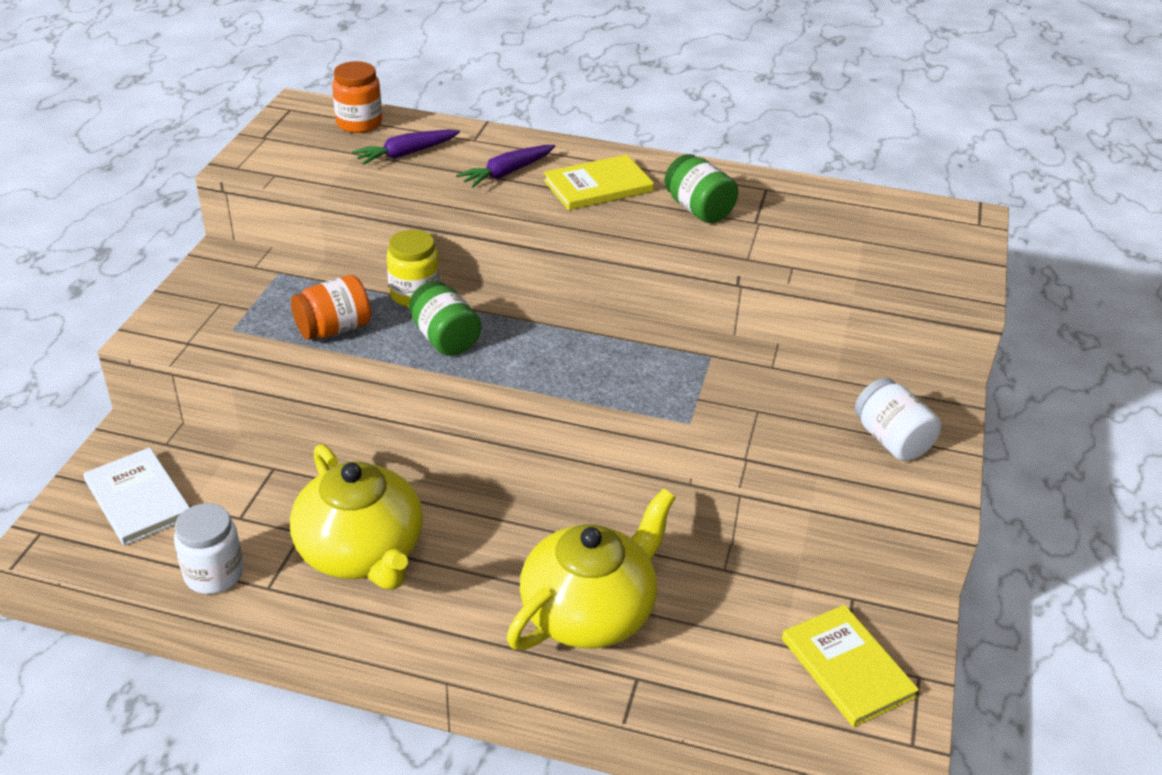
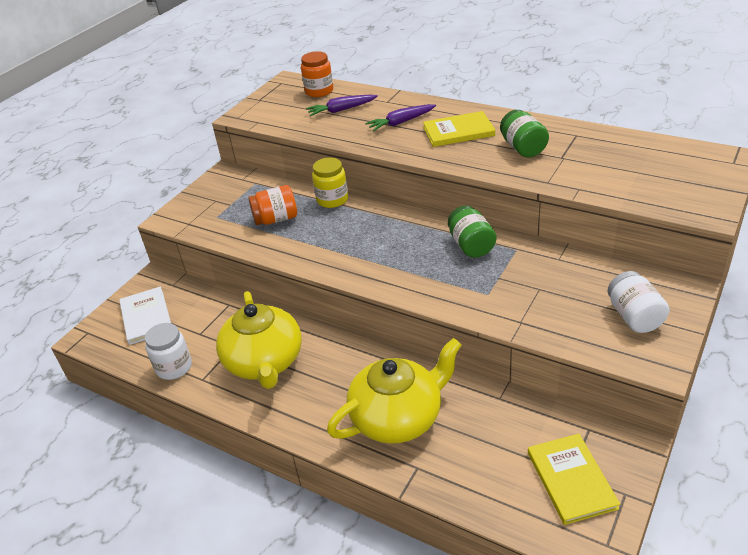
camera: 20 degrees right, 0 degrees up
green jar [409,281,481,356] -> green jar moved to [448,206,496,258]

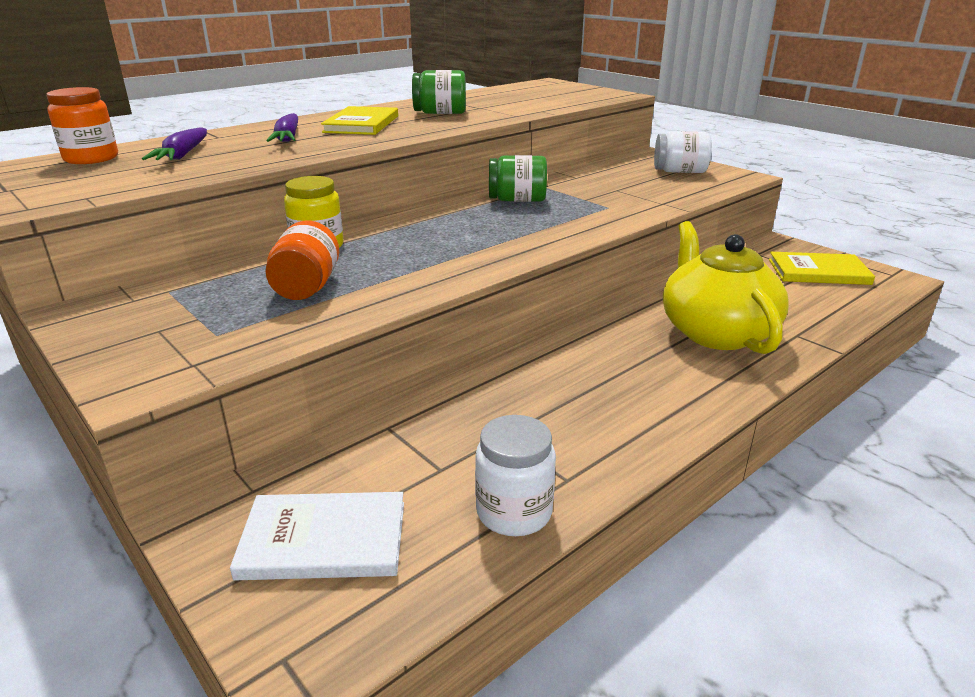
camera: 75 degrees left, 10 degrees down
yellow teapot [216,291,302,389] -> none

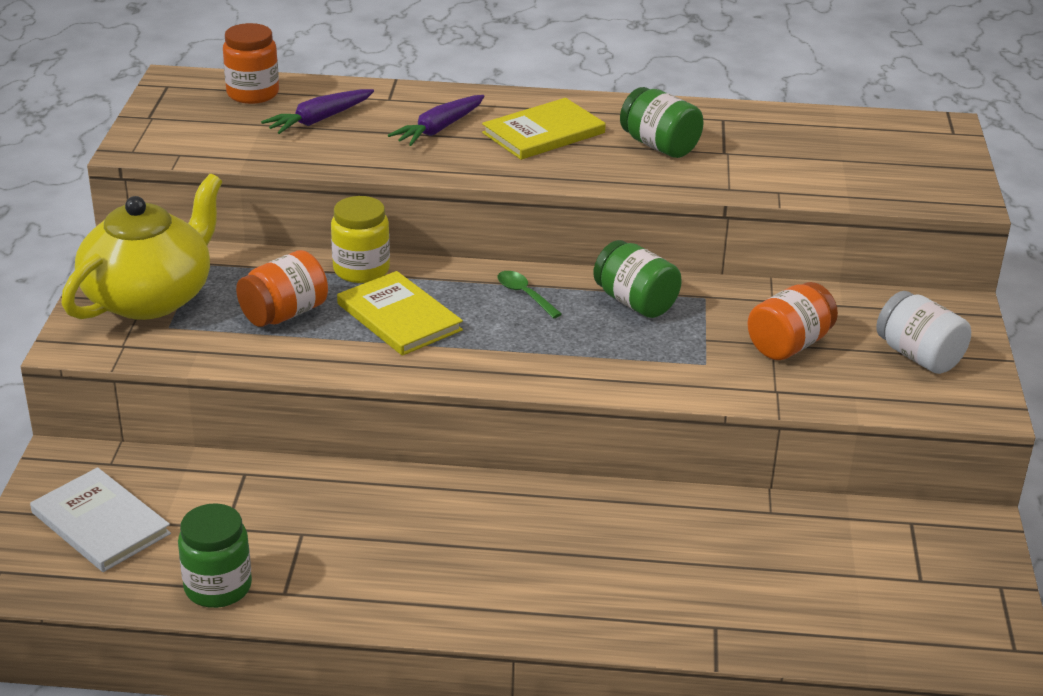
camera: 45 degrees right, 5 degrees up
white jar [475,415,556,536] -> green jar [178,503,252,608]
yellow teapot [663,221,789,354] -> yellow teapot moved to [61,174,222,320]
yellow book [769,252,875,285] -> yellow book moved to [337,271,463,356]
none -> green spoon [497,271,562,319]
none -> orange jar [748,282,838,360]

